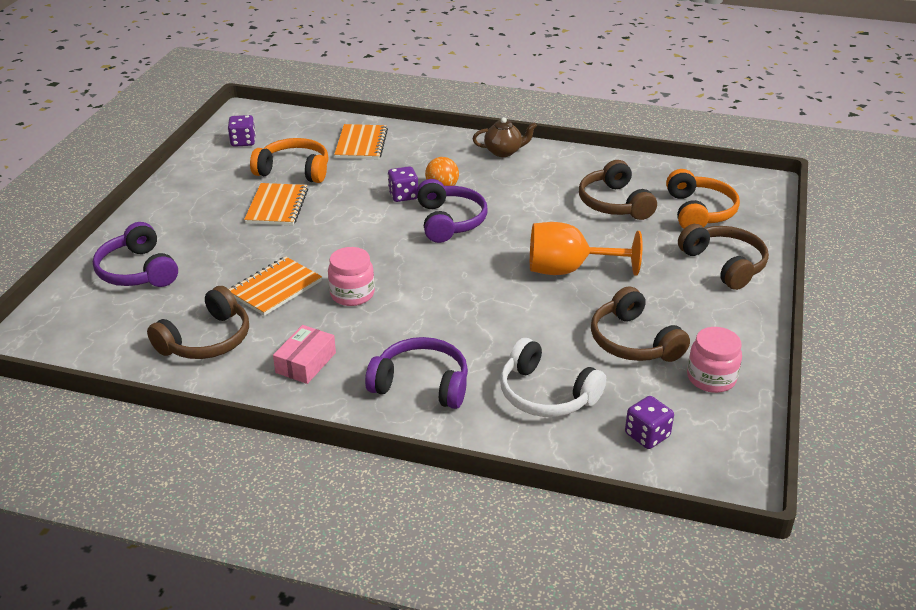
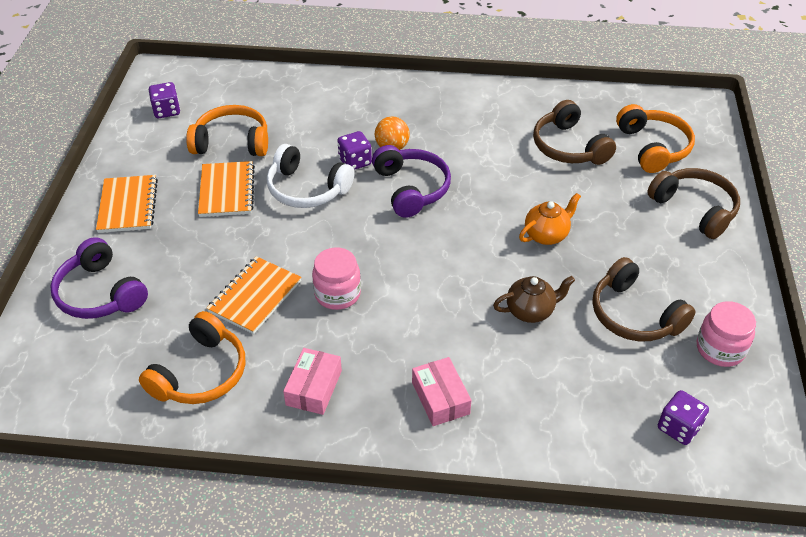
camera: 10 degrees left, 10 degrees up
brown headphones [147,286,249,359] -> orange headphones [139,311,245,404]
orange notebook [334,124,388,160] -> orange notebook moved to [96,175,158,233]
purple headphones [365,337,468,409] -> pink box [412,357,472,426]
brown teapot [472,117,537,157] -> brown teapot moved to [493,276,575,323]
white headphones [500,338,606,417] -> white headphones moved to [267,144,355,208]
orange goblet [530,222,643,276] -> orange teapot [519,193,581,245]

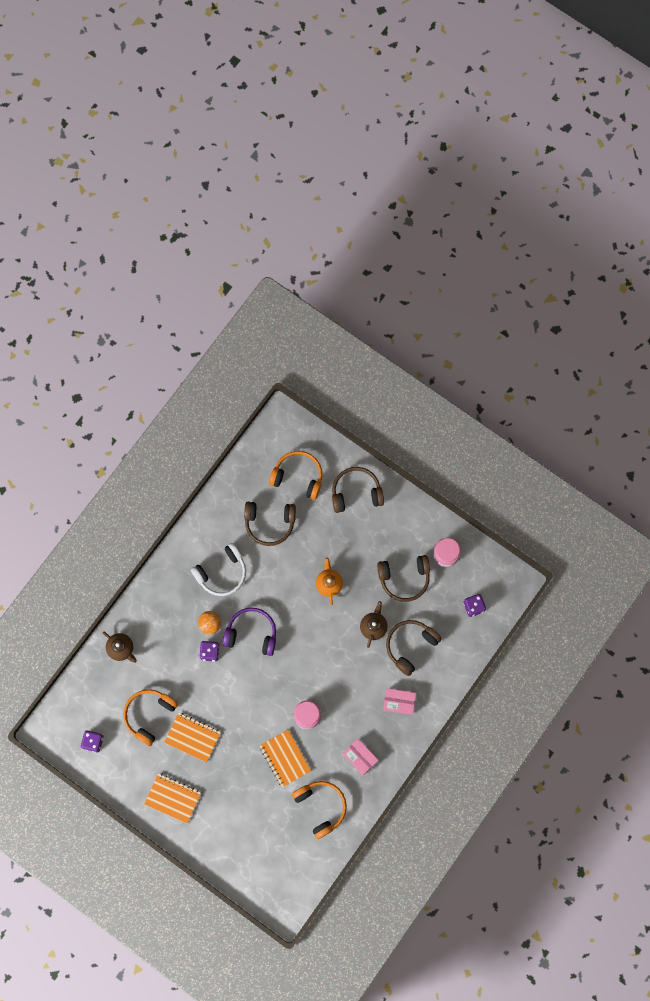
camera: 60 degrees left, 30 degrees up
purple headphones [50,237,148,319] -> none
white headphones [267,144,355,208] -> white headphones moved to [191,543,246,596]
none -> brown teapot [103,632,137,663]
none -> brown headphones [386,620,442,676]

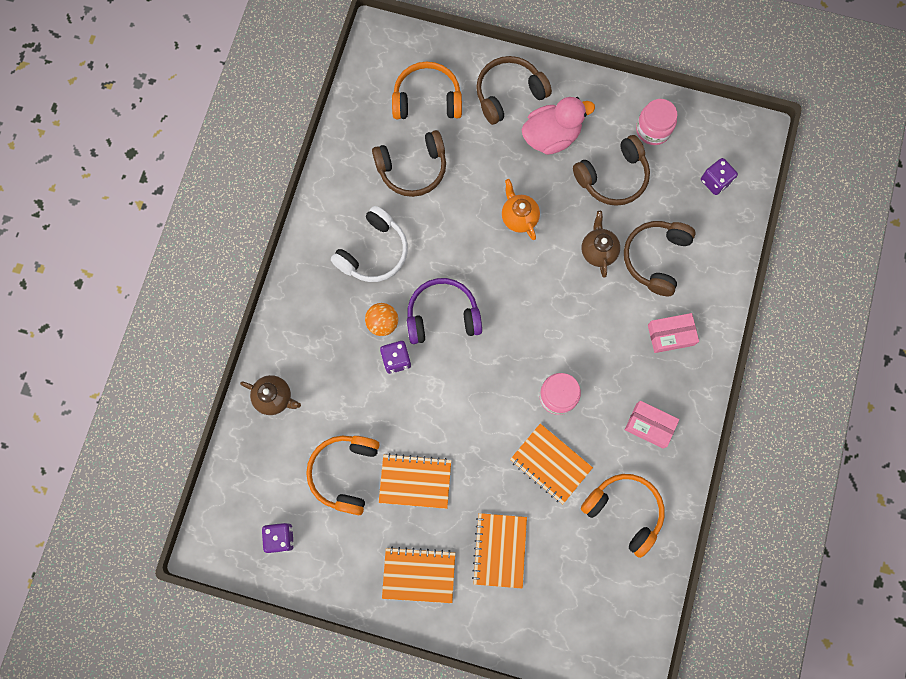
camera: 20 degrees left, 0 degrees up
none -> orange notebook [472,513,527,588]
none -> pink duck [521,97,595,155]

